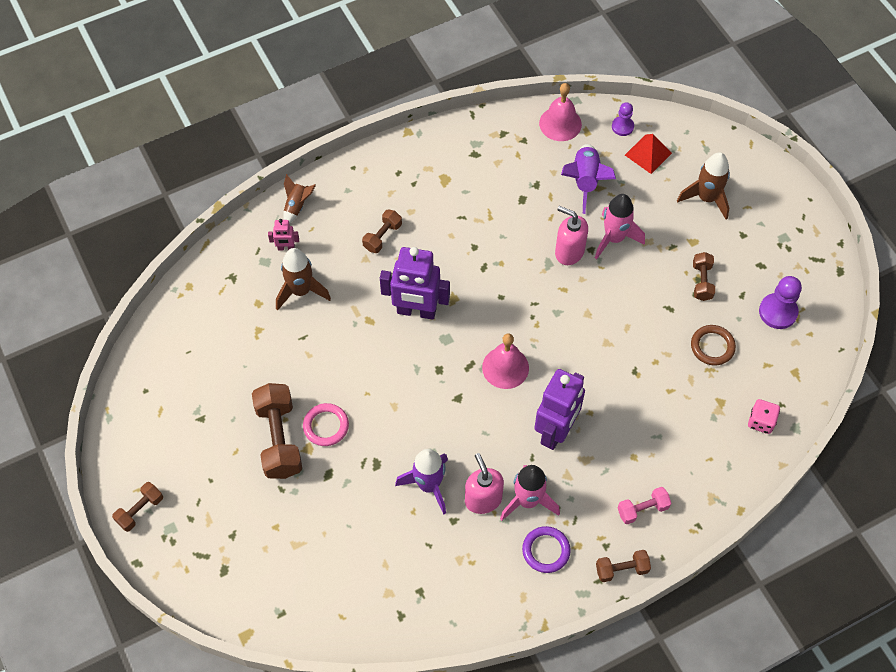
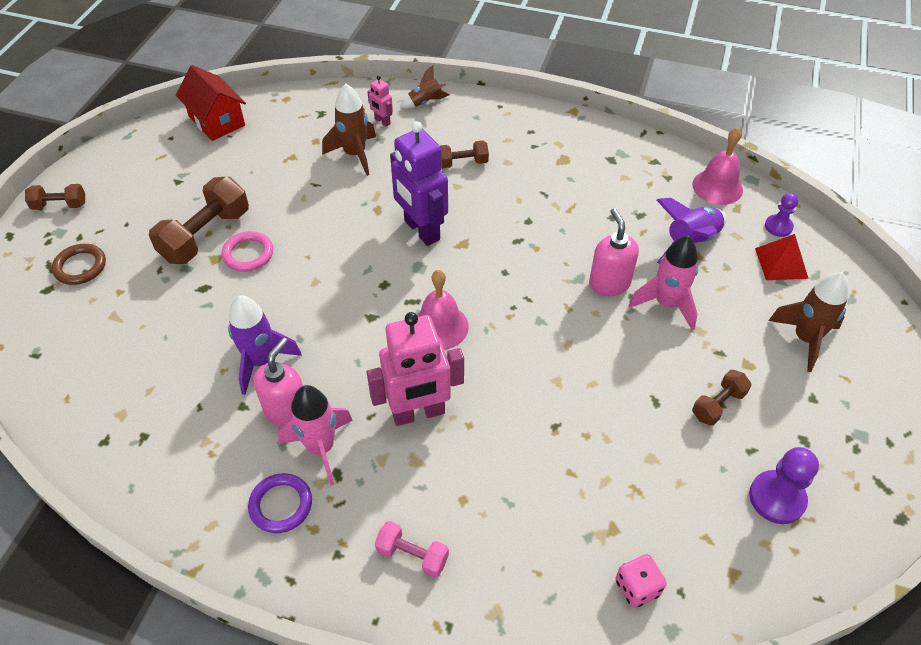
camera: 45 degrees right, 10 degrees down
purple robot [534,369,585,450] -> pink robot [367,312,464,426]
brown dumbbell [596,550,651,582] -> none
brown ring [691,325,736,365] -> brown ring moved to [52,244,106,285]
none -> red house [176,65,246,141]

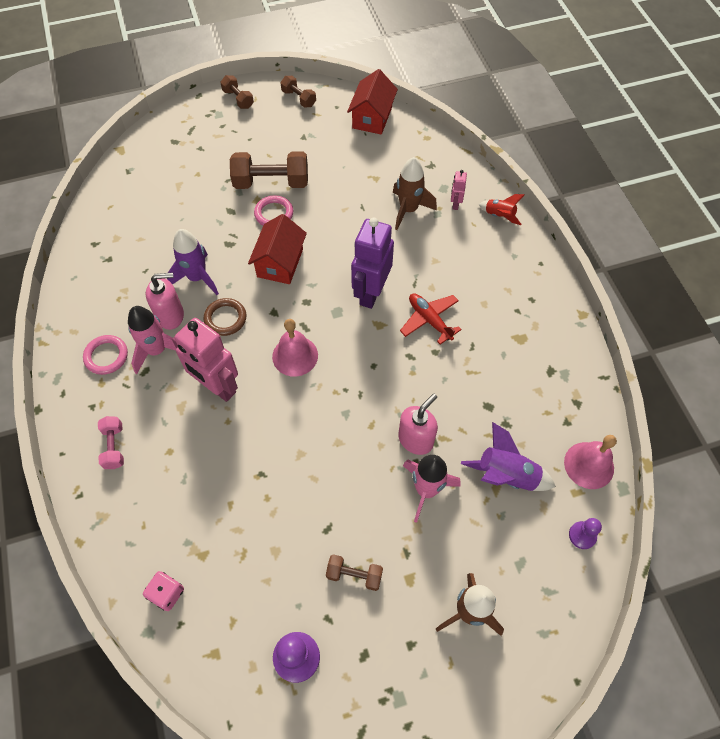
camera: 55 degrees right, 10 degrees up
brown ring [52,244,106,285] -> brown ring moved to [203,298,246,336]
purple ring [248,473,312,533] -> pink ring [83,335,128,375]
brown rocket [400,65,450,108] -> red rocket [478,194,525,225]
brown dumbbell [440,140,489,168] -> brown dumbbell moved to [280,76,316,108]
red pyramid [755,234,809,280] -> none
none -> red house [248,214,307,284]
none -> red plane [400,293,462,344]

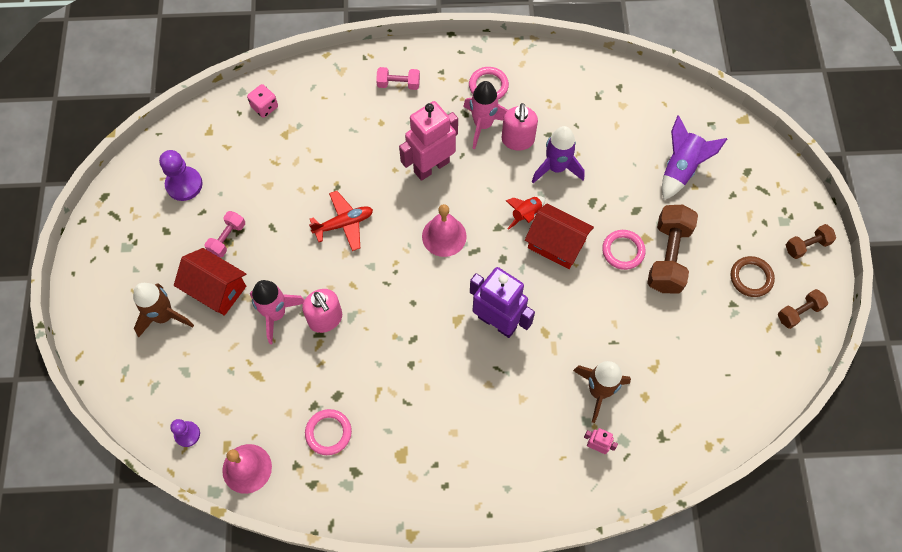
camera: 105 degrees right, 5 degrees up
brown ring [203,298,246,336] -> brown ring moved to [731,256,775,297]
brown dumbbell [326,554,383,591] -> pink dumbbell [204,211,245,258]
red house [347,69,398,135] -> red house moved to [174,248,246,316]
red plane [400,293,462,344] -> red plane moved to [309,191,373,251]
purple rocket [461,422,556,491] -> purple rocket moved to [662,115,727,200]
red rocket [478,194,525,225] -> red rocket moved to [506,196,545,230]
none -> pink ring [305,409,352,455]

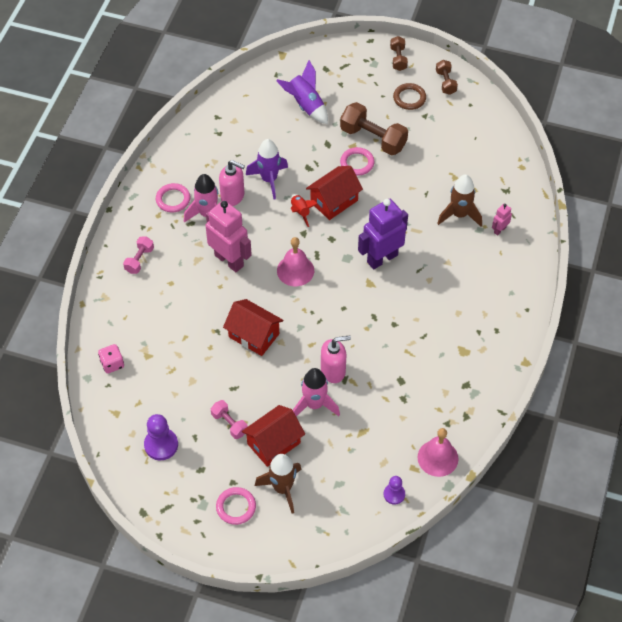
camera: 70 degrees left, 10 degrees down
pink ring [305,409,352,455] -> pink ring moved to [216,487,256,525]
red plane [309,191,373,251] -> red house [223,299,283,356]
pink robot [399,101,458,181] -> pink robot turned 150 degrees clockwise [205,200,252,272]

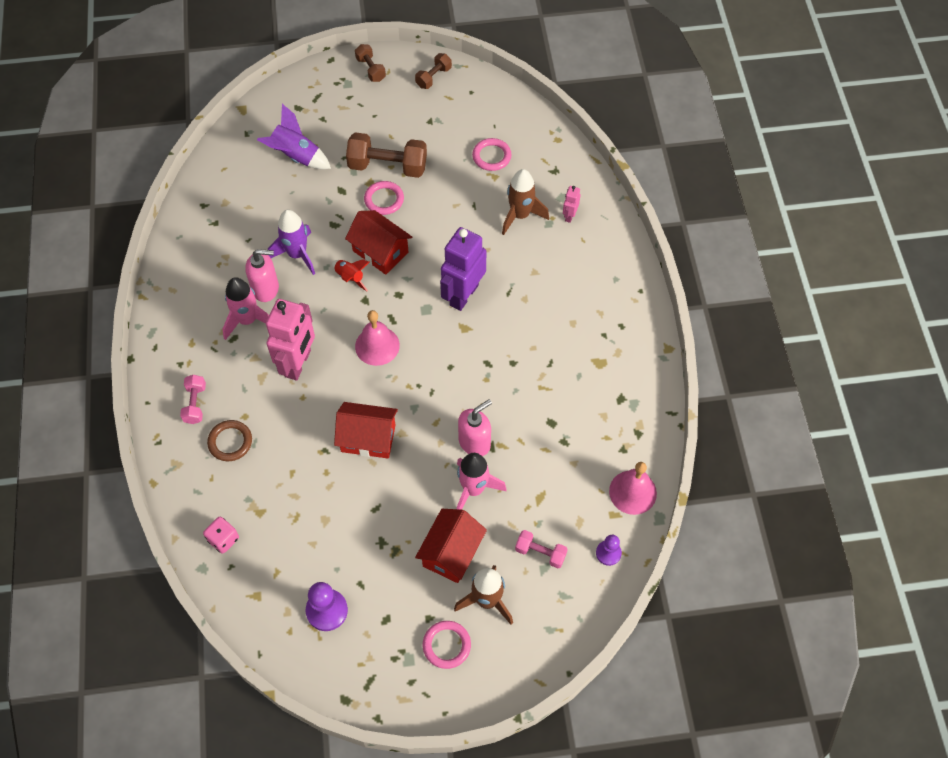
camera: 25 degrees left, 5 degrees up
pink ring [156,183,190,212] -> pink ring moved to [472,138,511,171]
pink robot [205,200,252,272] -> pink robot turned 90 degrees clockwise [266,299,315,381]
pink dumbbell [210,400,248,439] -> pink dumbbell moved to [515,530,568,568]
red house [306,166,363,220] -> red house turned 75 degrees counterclockwise [345,210,412,275]
brown ring [393,83,426,110] -> brown ring moved to [207,420,252,461]
brown dumbbell [436,60,458,95] -> brown dumbbell turned 75 degrees clockwise [415,53,452,89]

